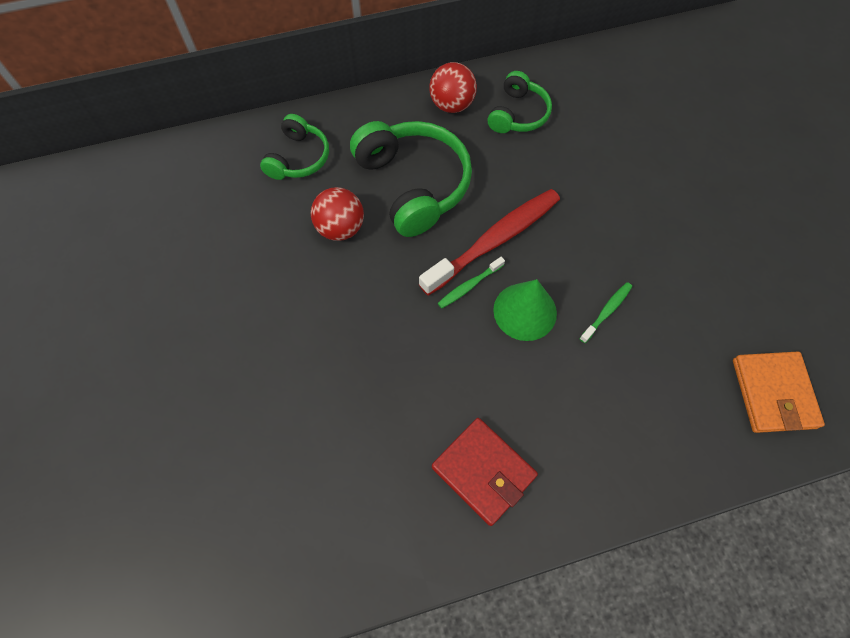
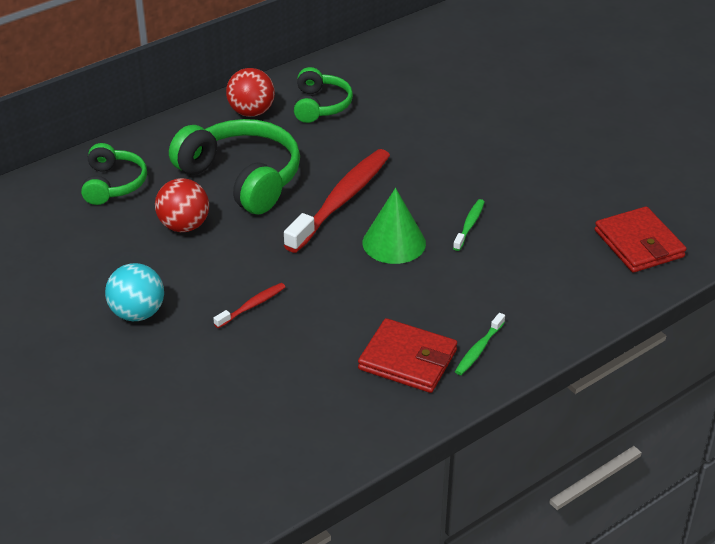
camera: 20 degrees left, 25 degrees down
green toothbrush [438,257,505,309] -> green toothbrush moved to [455,313,505,375]
orange wallet [733,352,825,433] -> red wallet [595,206,686,273]
none -> turquoise ball [105,263,164,321]
none -> red toothbrush [213,283,285,328]

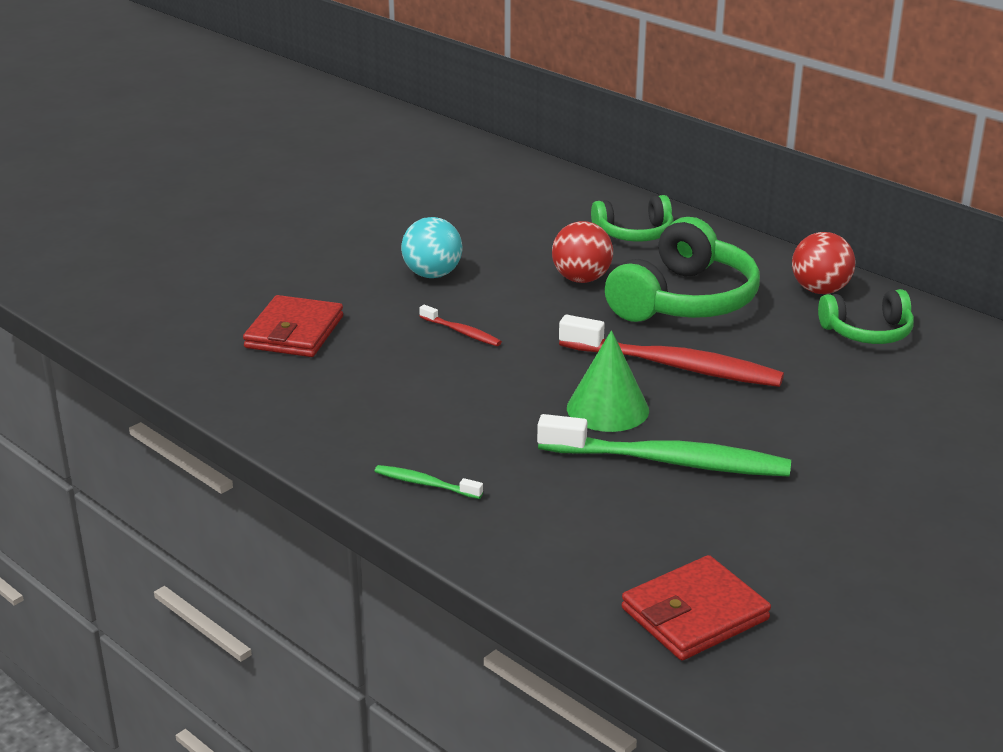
camera: 80 degrees right, 10 degrees down
red wallet [358,318,457,393] -> red wallet moved to [243,295,343,357]
green toothbrush [453,199,485,251] -> green toothbrush [537,414,791,476], size x2.23

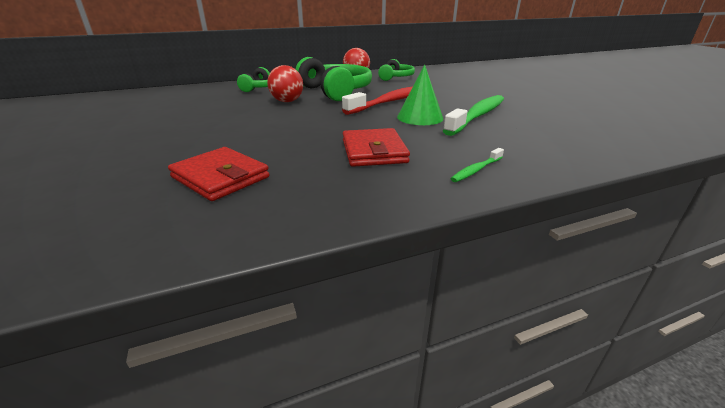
camera: 65 degrees left, 0 degrees up
turquoise ball [401,217,463,278] -> none
red toothbrush [419,305,502,346] -> none
red wallet [621,555,771,661] -> red wallet moved to [343,128,410,167]

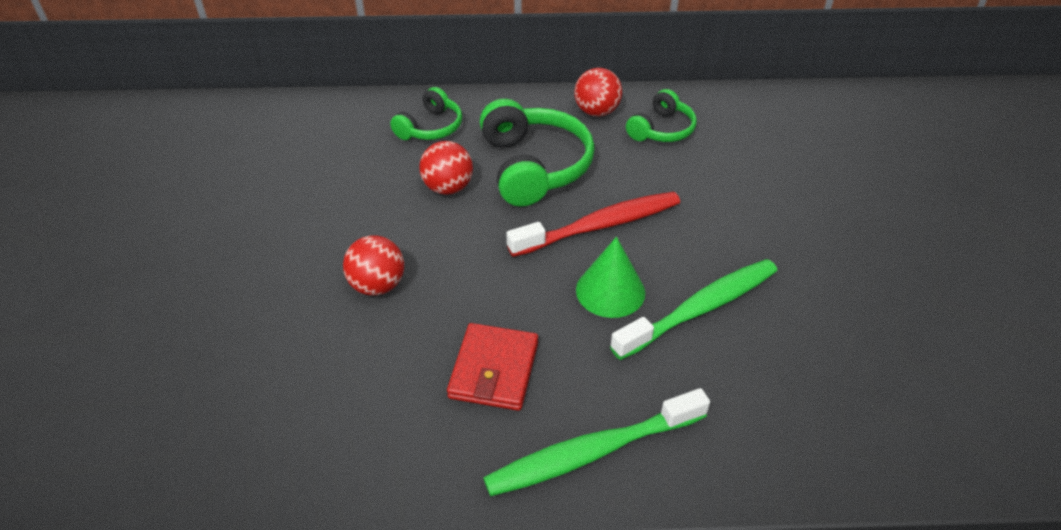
camera: 20 degrees right, 15 degrees up
red wallet [168,147,270,201] -> none
green toothbrush [450,148,504,182] -> green toothbrush [483,388,710,496], size x2.23
none -> red ball [343,235,404,296]

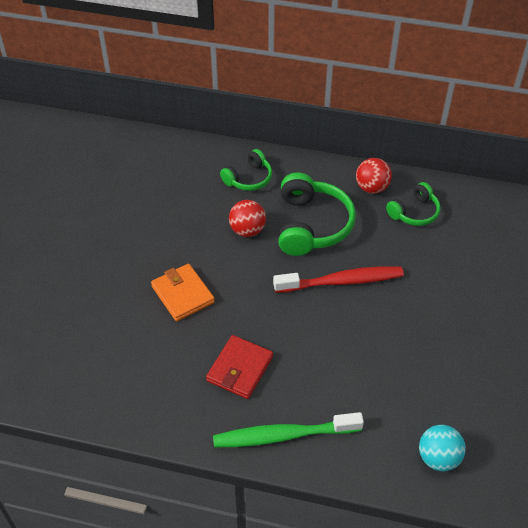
camera: 15 degrees right, 5 degrees up
red ball [343,235,404,296] -> orange wallet [151,263,215,321]
green cone [576,237,645,318] -> none
green toothbrush [610,259,777,360] -> none
none -> turquoise ball [419,425,466,471]

